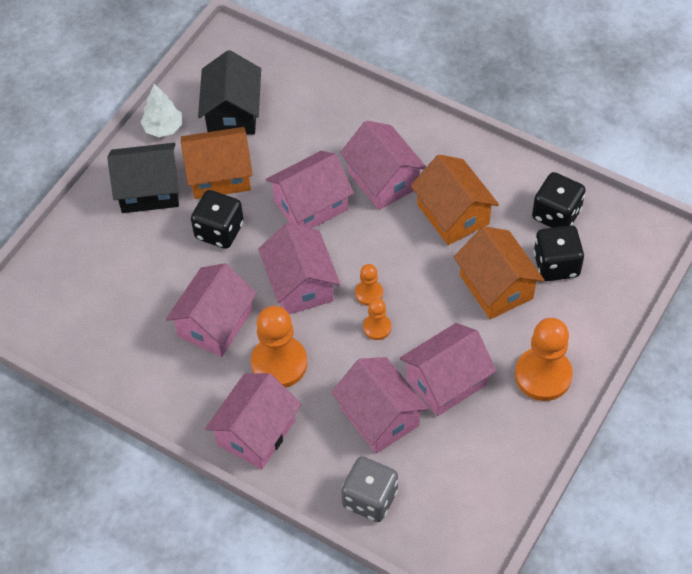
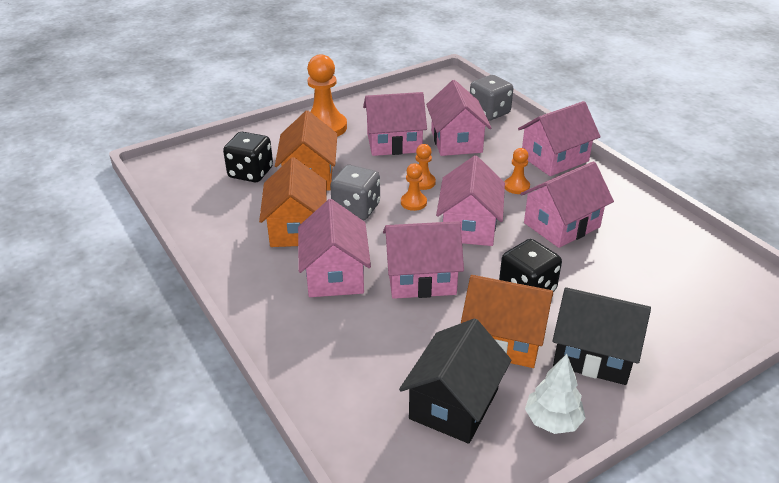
camera: 155 degrees left, 20 degrees down
orange pawn [251,306,307,388] -> orange pawn [505,148,530,194], size x0.51
black dice [532,172,586,228] -> none
none -> grey dice [330,165,380,220]

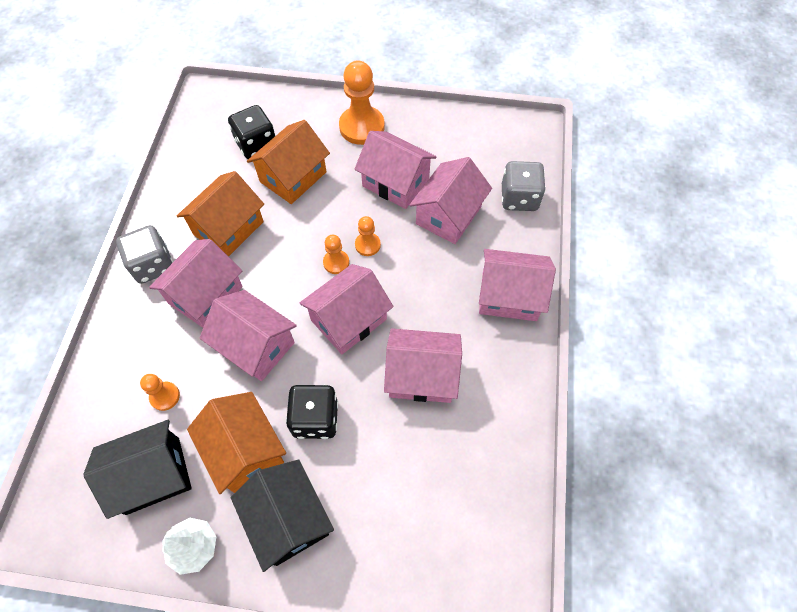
camera: 40 degrees right, 25 degrees up
grey dice [330,165,380,220] -> grey dice moved to [116,225,173,284]
orange pawn [505,148,530,194] -> orange pawn moved to [140,374,180,411]

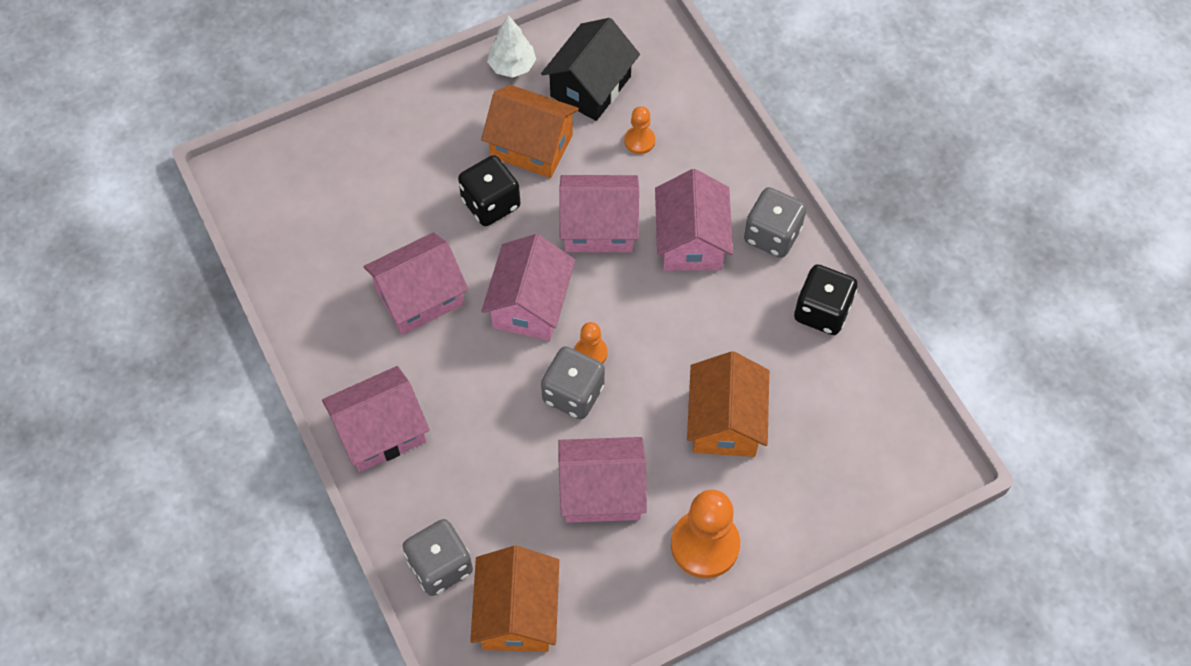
camera: 145 degrees right, 0 degrees up
orange house [177,171,264,257] -> orange house moved to [470,546,559,652]
black dice [228,105,275,159] -> black dice moved to [794,265,858,335]
black house [231,459,334,572] -> none
orange pawn [355,216,381,256] -> grey dice [541,346,605,419]
pink house [410,157,492,244] -> none

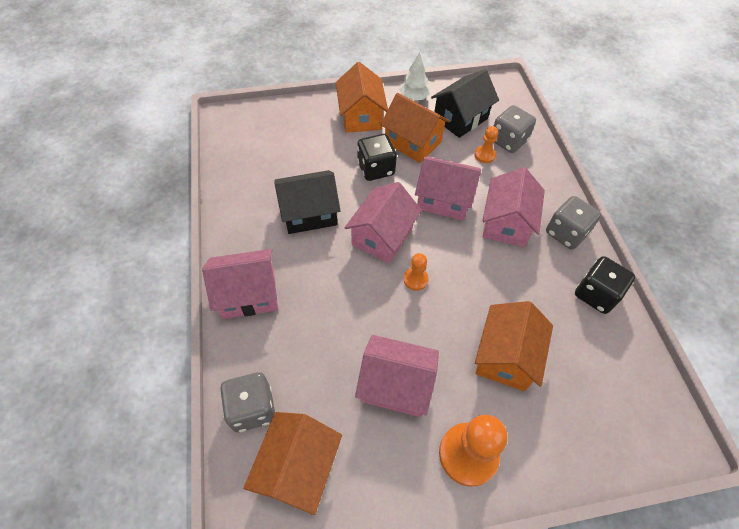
camera: 15 degrees right, 5 degrees down
pink house [363,232,468,335] -> black house [274,170,341,234]
grey dice [541,346,605,419] -> grey dice moved to [494,105,536,153]
none -> orange house [336,62,388,133]

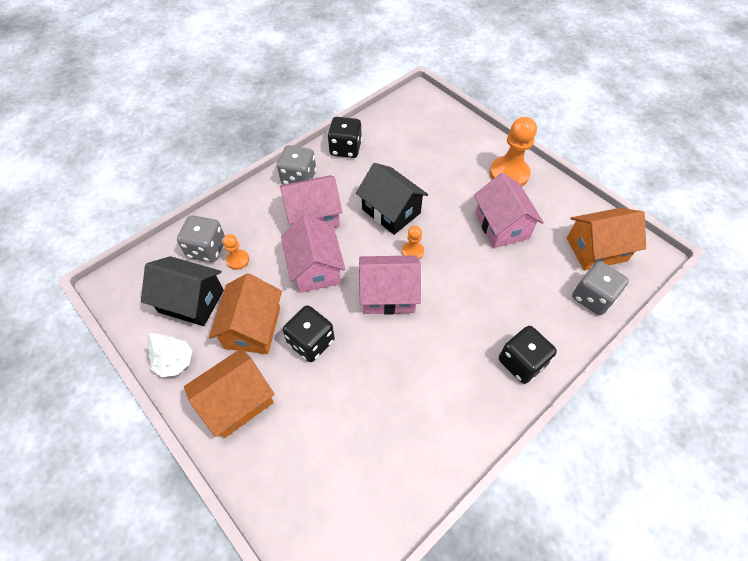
camera: 120 degrees left, 0 degrees up
pink house [202,249,278,319] -> black dice [499,326,557,384]
black house [274,170,341,234] -> black house moved to [356,163,428,235]
orange house [475,301,553,391] -> none

